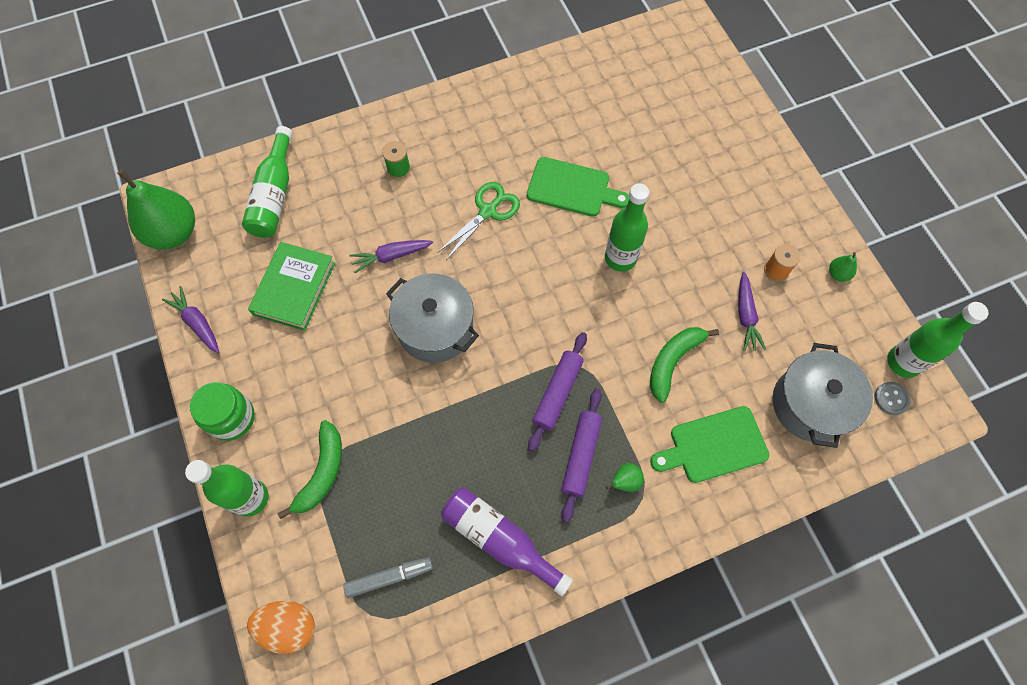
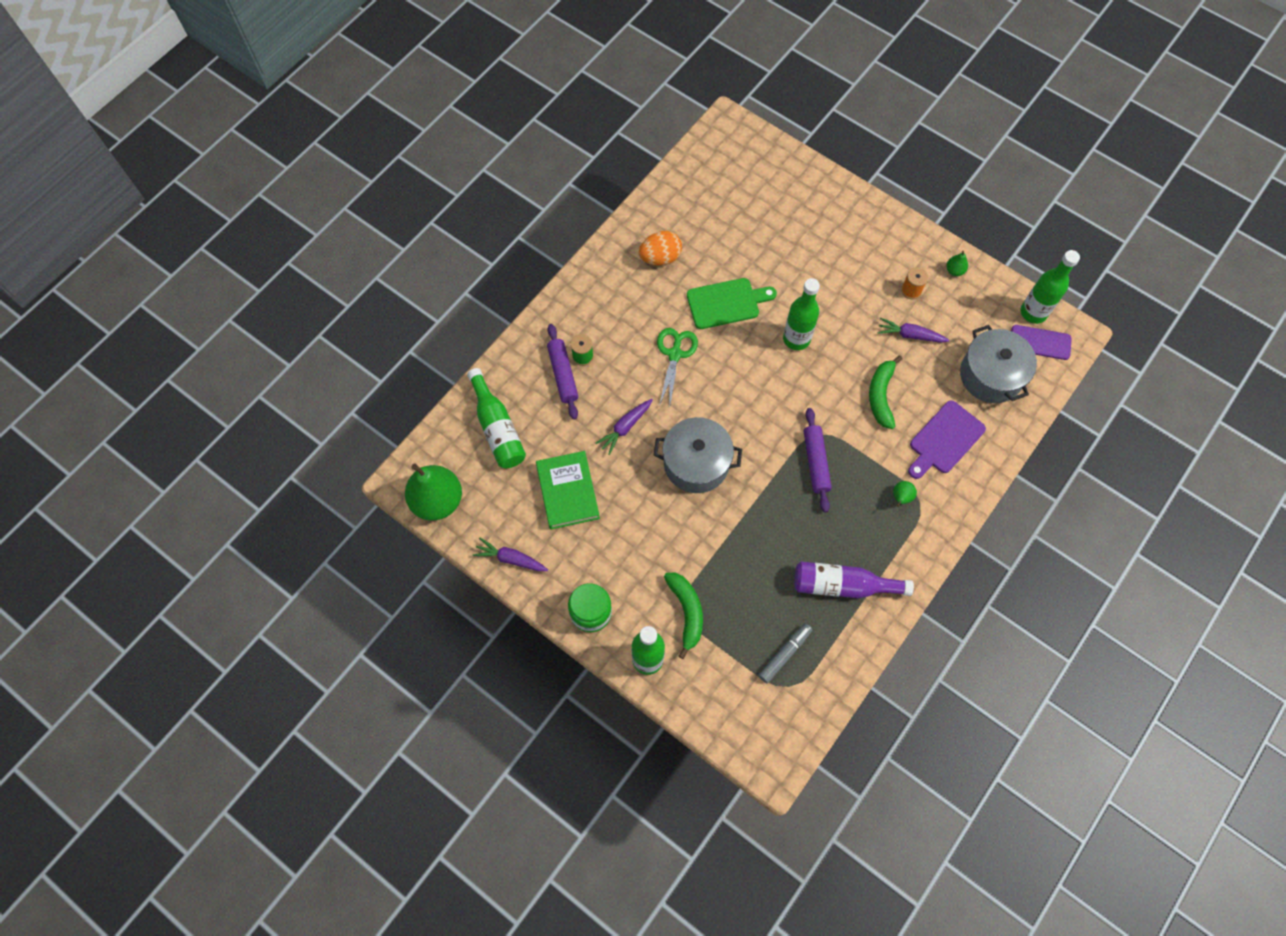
camera: 30 degrees left, 0 degrees up
orange egg [247,601,315,654] -> orange egg moved to [639,231,682,266]
purple rolling pin [561,389,602,523] -> purple rolling pin moved to [547,324,578,420]
green cutting board [650,406,769,483] -> purple cutting board [908,401,986,479]
purple carrot [738,272,766,351] -> purple carrot turned 135 degrees clockwise [877,318,949,343]
grey button [875,382,911,415] -> purple phone [1011,325,1072,360]

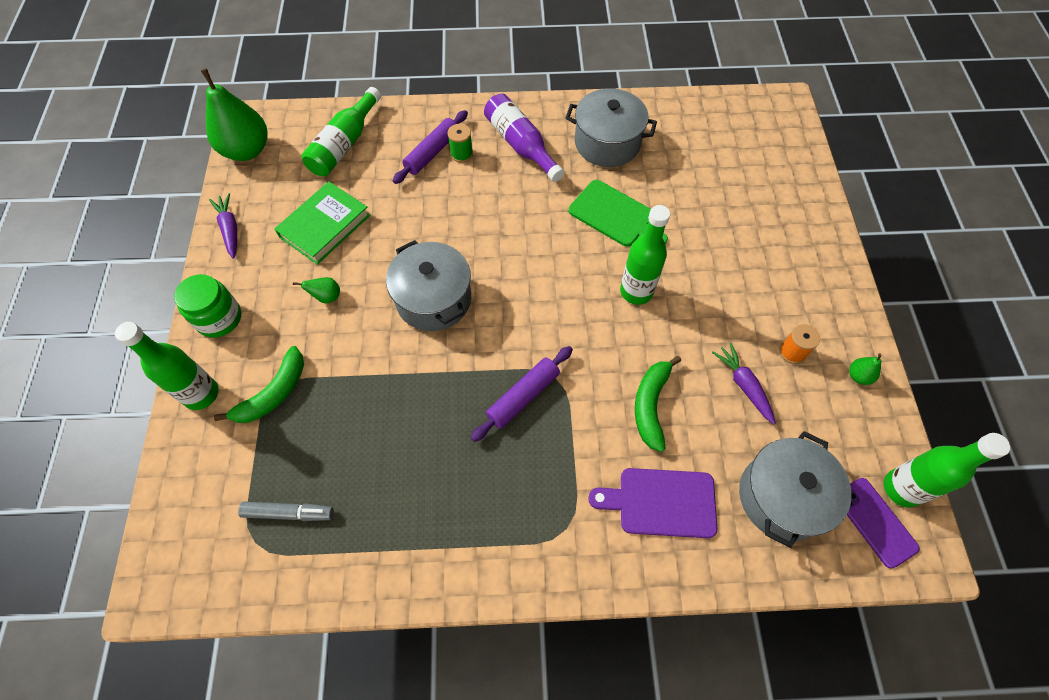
camera: 50 degrees right, 5 degrees down
purple carrot [596,399,652,455] -> none
orange egg [639,231,682,266] -> grey pot [566,88,657,167]
green scissors [657,328,698,406] -> none
purple bottle [794,562,914,598] -> purple bottle moved to [484,94,564,182]
green banana [869,355,902,429] -> green banana turned 45 degrees counterclockwise [635,356,681,452]
green pear [893,481,917,507] -> green pear moved to [293,277,340,304]

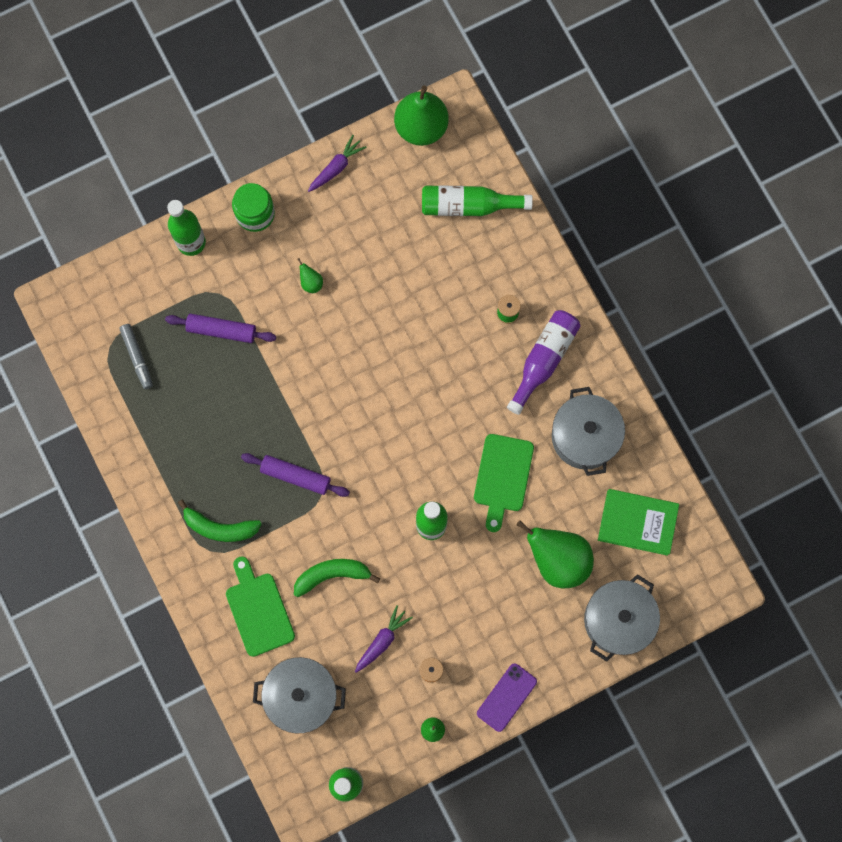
camera: 65 degrees right, 15 degrees up
green banana [214,346,304,423] -> green banana moved to [178,499,262,542]
green book [275,181,370,265] -> green book moved to [598,489,679,556]
grey pot [386,240,471,331] -> grey pot moved to [584,574,660,662]
purple rolling pin [393,110,468,184] -> purple rolling pin moved to [165,314,276,343]
purple cutting board [588,468,717,538] -> green cutting board [226,557,295,657]
purple phone [847,478,920,569] -> purple phone moved to [477,663,537,732]
none -> green pear [517,521,594,588]

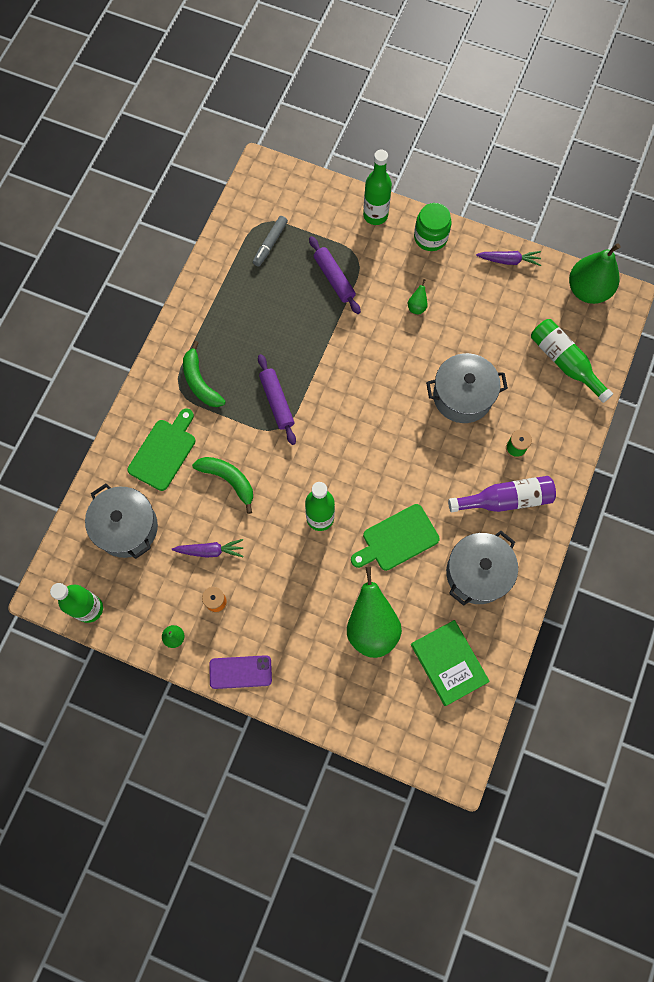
camera: 50 degrees right, 5 degrees down
grey pot [584,574,660,662] -> grey pot moved to [426,353,508,423]

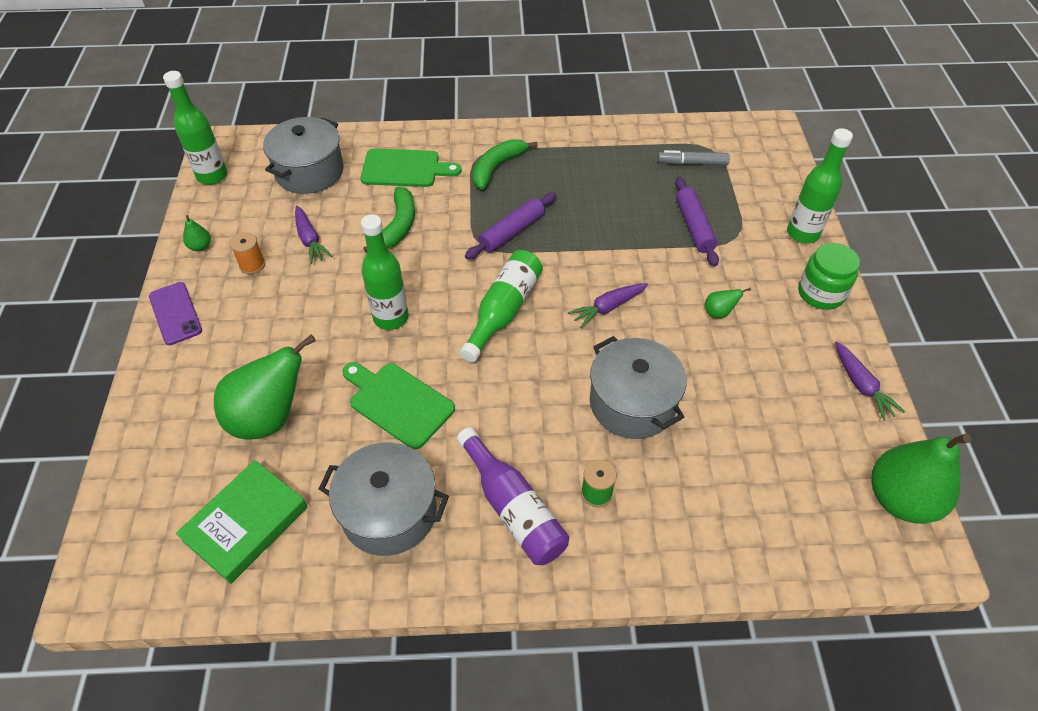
camera: 65 degrees right, 20 degrees down
purple rolling pin [309,236,361,314] -> purple rolling pin turned 45 degrees counterclockwise [675,177,719,266]
green bottle [531,319,613,403] -> green bottle moved to [460,250,543,362]
none -> purple carrot [568,283,648,329]

